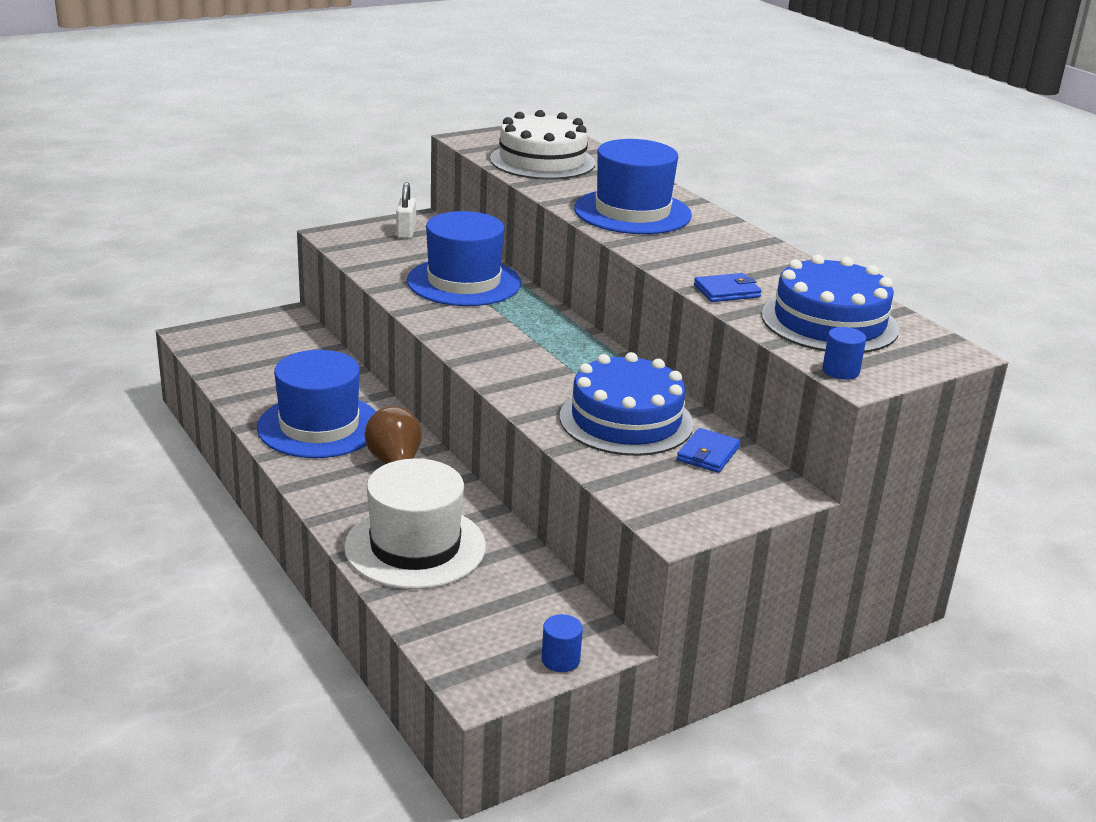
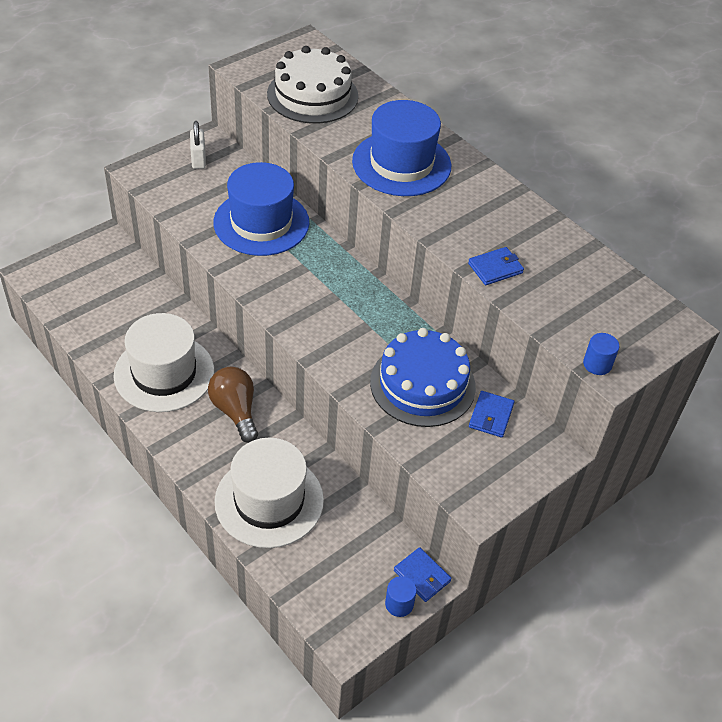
camera: 10 degrees left, 20 degrees up
blue hat [257,350,376,458] -> white hat [114,313,214,412]
blue cake [762,254,899,353] -> none
none -> blue wallet [394,547,452,602]

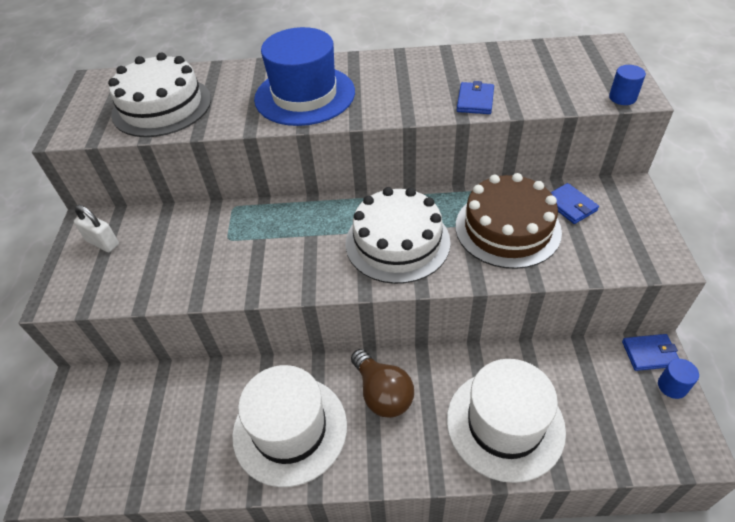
camera: 45 degrees left, 0 degrees up
brown light bulb [208,367,258,443] -> brown light bulb turned 135 degrees counterclockwise [351,349,414,418]
blue hat [213,162,309,256] -> none
blue cake [370,328,476,427] -> brown cake [456,173,562,269]
none -> white cake [346,187,451,284]

